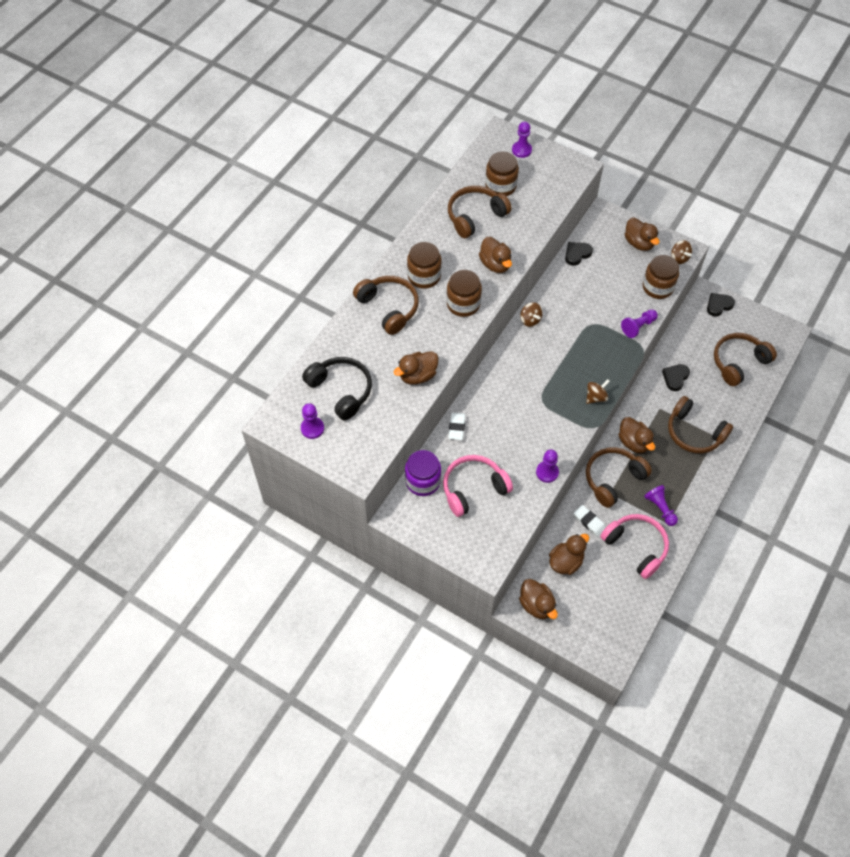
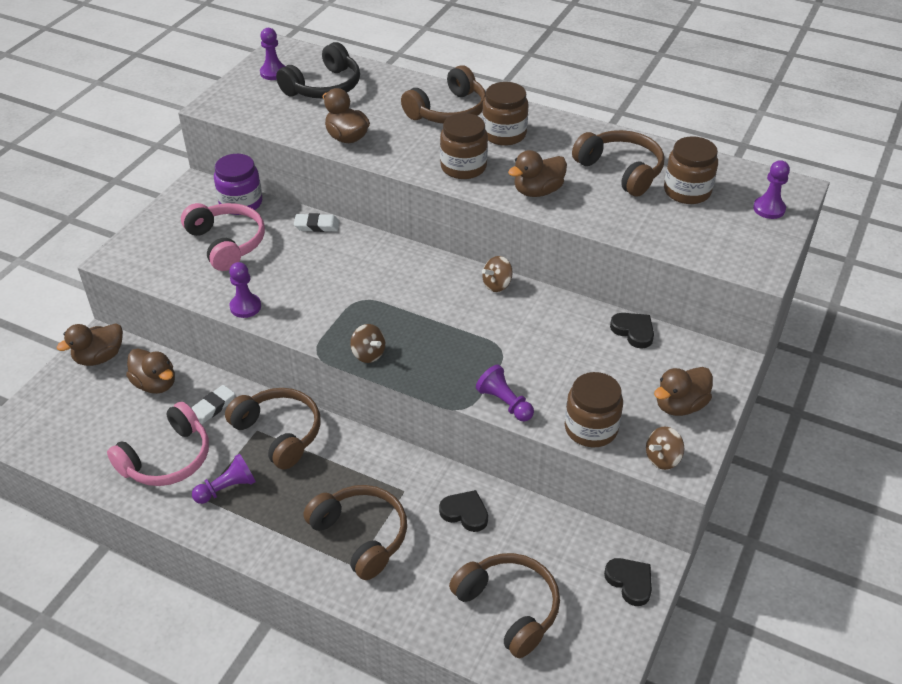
camera: 85 degrees right, 15 degrees down
brown duck [618,417,655,453] -> none
brown headphones [668,396,733,453] -> brown headphones turned 105 degrees clockwise [304,485,407,580]

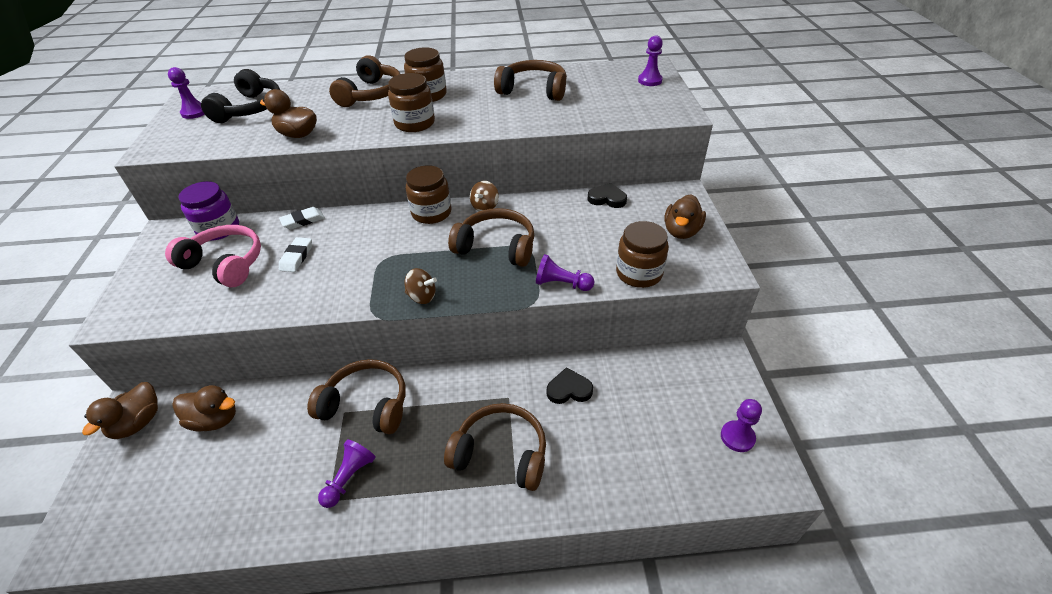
camera: 30 degrees left, 0 degrees up
pink headphones [107,402,209,486] -> none
white eraser [191,385,235,425] -> white eraser moved to [279,237,312,272]
purple pawn [229,262,261,318] -> purple pawn moved to [721,399,762,452]
brown headphones [449,553,560,658] -> brown headphones moved to [448,208,534,267]
brown duck [508,150,567,197] -> none
black heart [604,558,652,606] -> none
brown spinning top [646,427,684,470] -> none
brown jar [664,136,718,204] -> brown jar moved to [406,165,452,224]

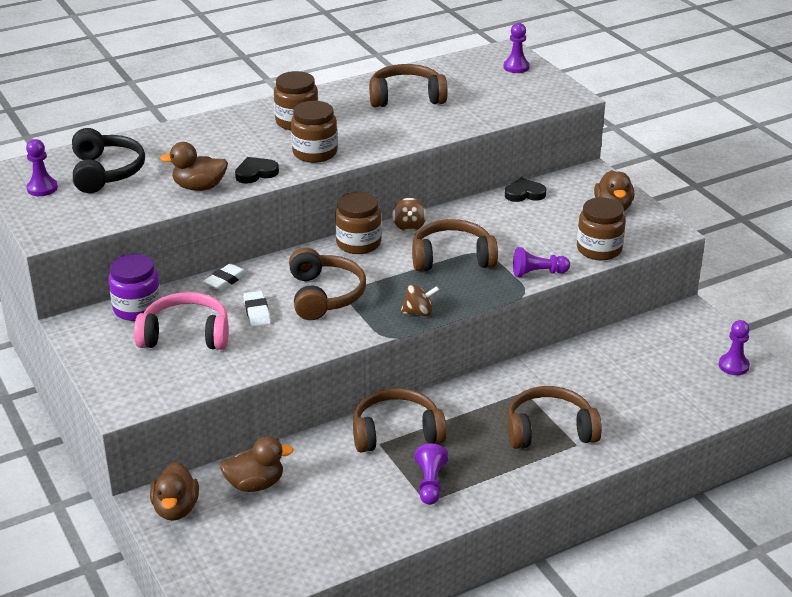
camera: 25 degrees left, 10 degrees down
brown headphones [329,55,400,107] -> brown headphones moved to [289,248,366,320]
black heart [547,367,593,404] -> black heart moved to [235,157,279,184]

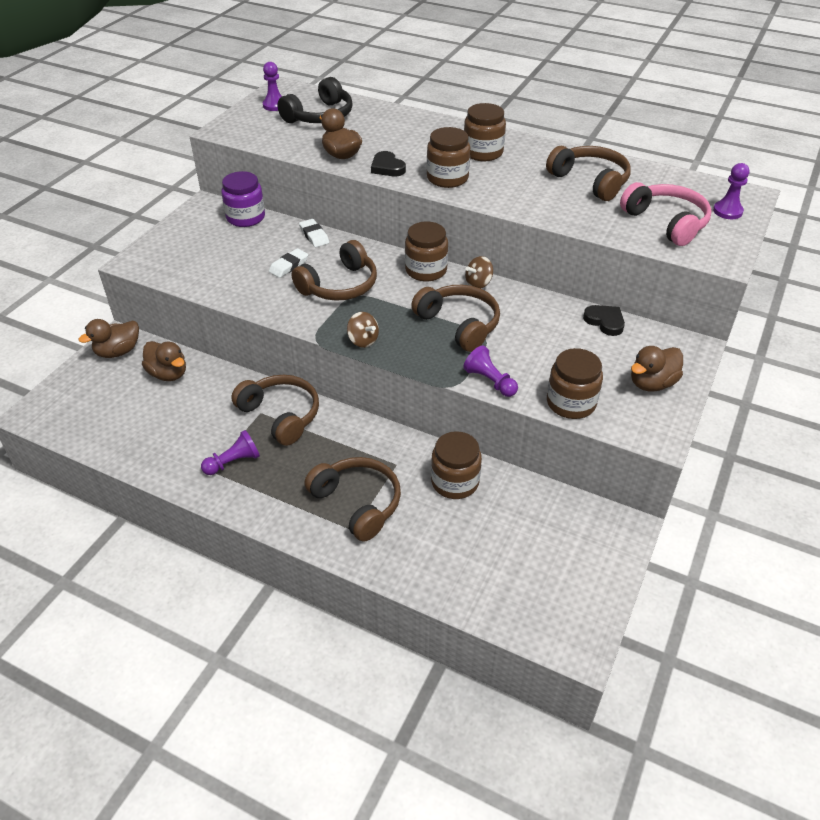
camera: 55 degrees right, 10 degrees up
pink headphones [134,292,229,350] -> pink headphones moved to [620,182,712,246]
white eraser [203,264,248,291] -> white eraser turned 60 degrees clockwise [299,219,329,247]
black heart [235,157,279,184] -> black heart turned 150 degrees counterclockwise [371,151,406,176]
purple pawn [719,320,750,375] -> none
none -> brown jar [431,431,482,499]

